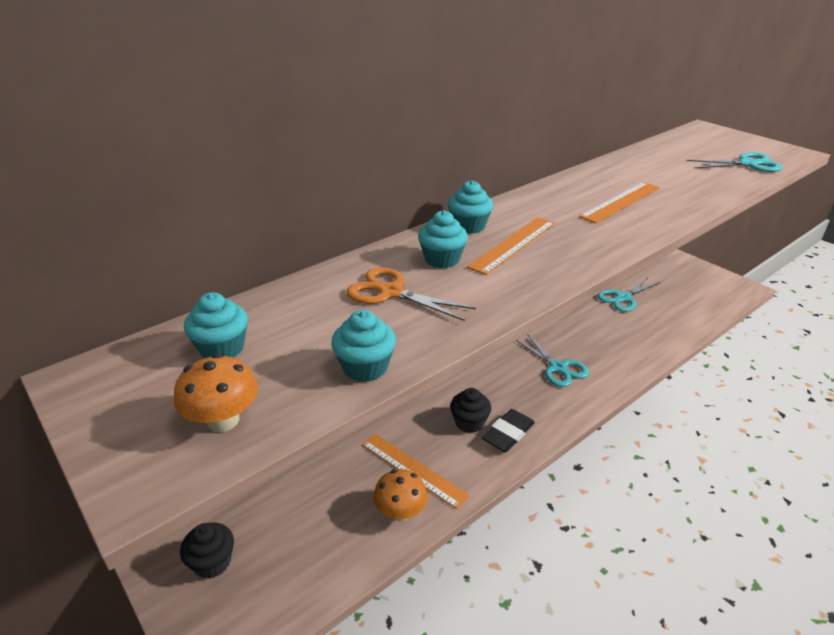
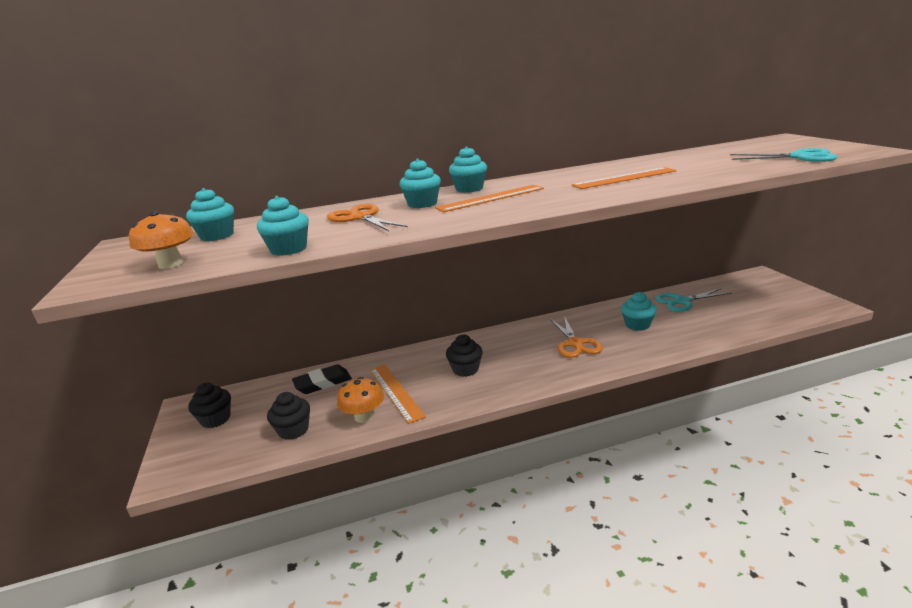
camera: 25 degrees right, 10 degrees down
black eraser [482,409,535,452] -> black eraser moved to [292,364,352,394]
turquoise scissors [516,334,589,387] -> orange scissors [550,316,603,358]
none -> black cupcake [267,392,310,440]
none -> turquoise cupcake [621,292,657,331]

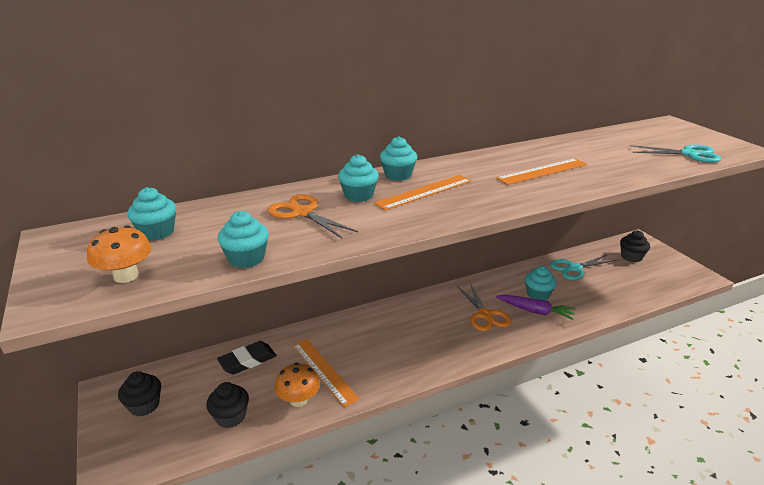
camera: 10 degrees left, 5 degrees up
black cupcake [446,334,483,377] -> black cupcake moved to [620,230,650,262]
none -> purple carrot [496,295,576,320]

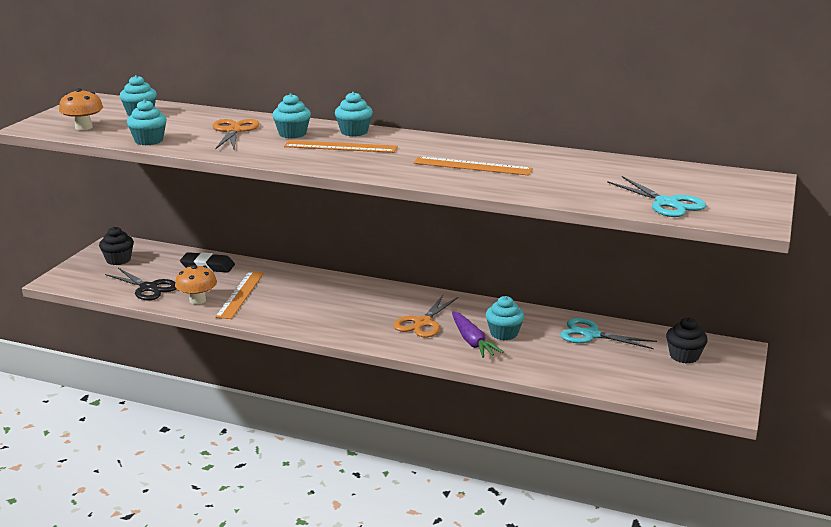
camera: 45 degrees right, 5 degrees down
black cupcake [206,382,249,428] -> black scissors [105,268,176,300]

